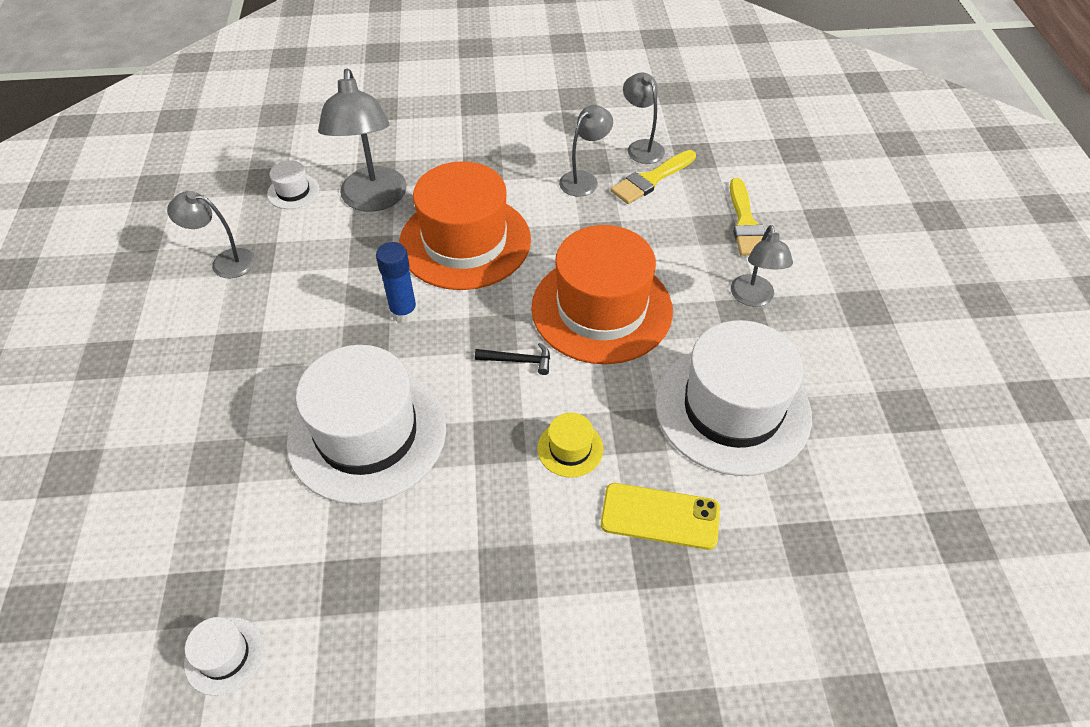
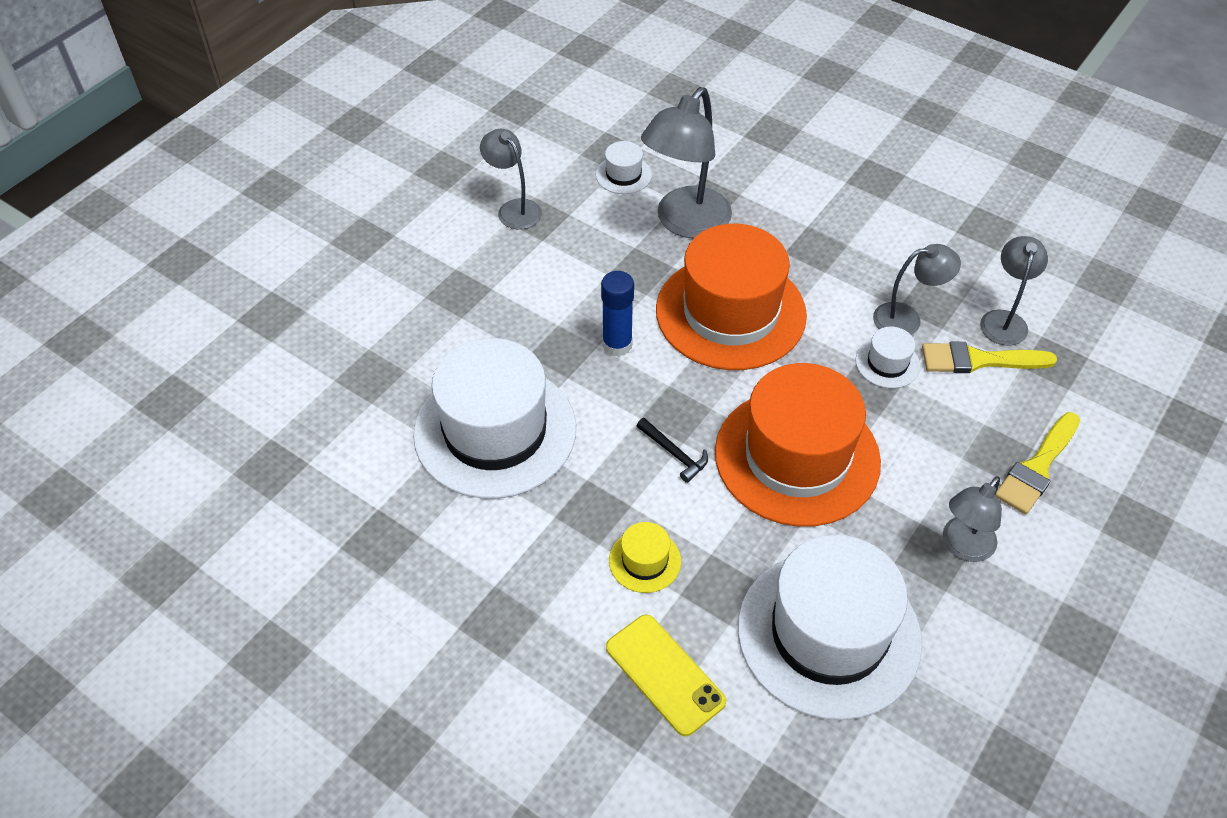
camera: 40 degrees right, 0 degrees up
white hat [184,617,264,696] -> white hat moved to [855,327,920,388]

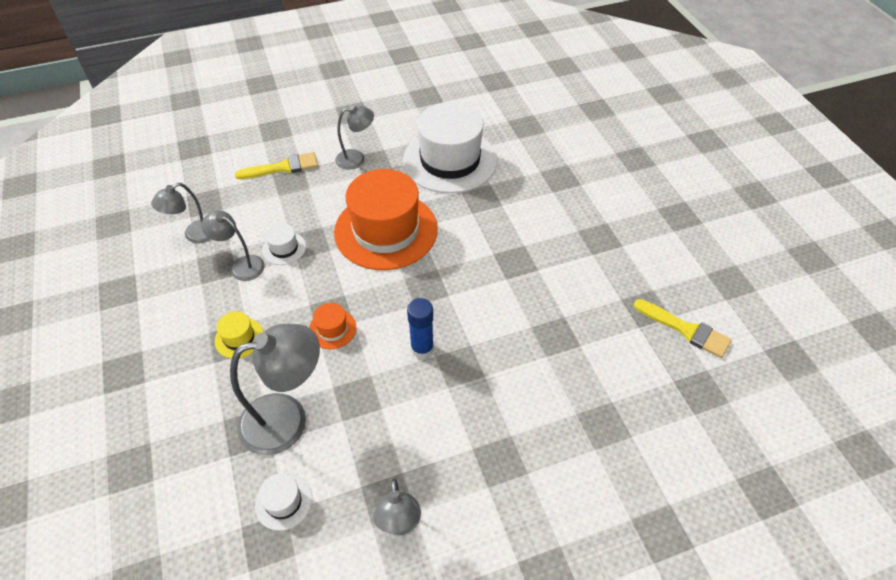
camera: 145 degrees left, 0 degrees up
white hat [413,338,576,499] -> none
yellow phone [606,614,726,736] -> none
yellow hat [609,522,681,593] -> yellow hat moved to [215,311,263,358]
black hammer [637,418,708,483] -> none
orange hat [656,224,807,370] -> orange hat [309,303,357,349], size x0.41
yellow brush [922,342,1057,373] -> yellow brush moved to [634,299,732,358]

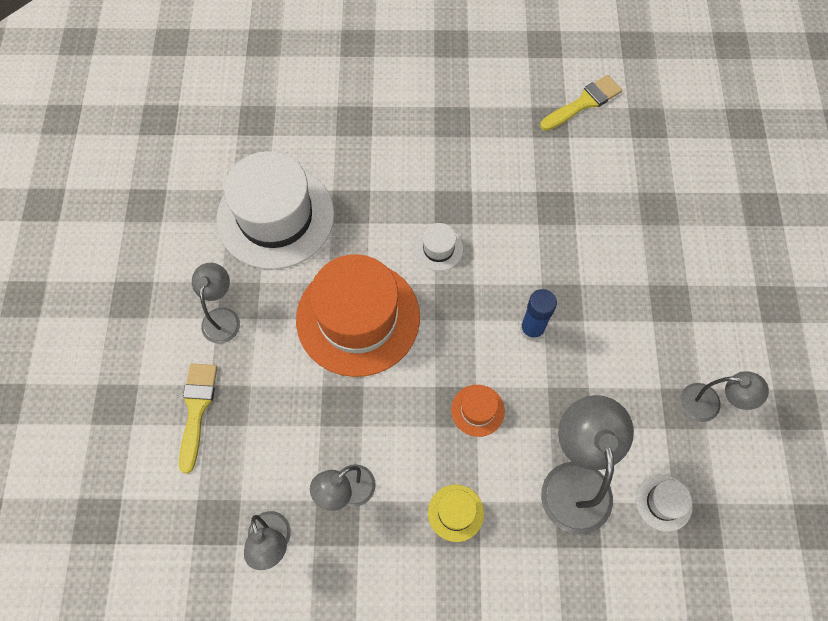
camera: 70 degrees left, 15 degrees up
white hat [262,223,306,265] -> white hat moved to [414,223,463,271]

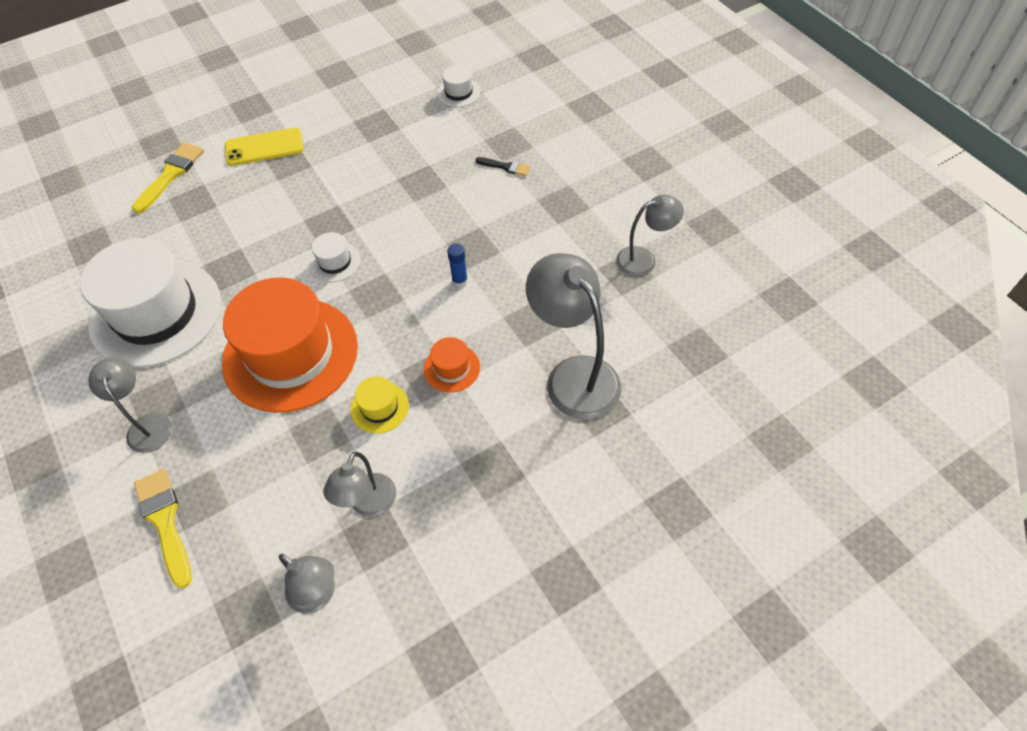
camera: 30 degrees left, 10 degrees down
yellow hat [428,485,484,542] -> yellow hat moved to [351,376,409,433]
blue glue stick [520,289,557,341] -> blue glue stick [447,243,468,288], size x0.63
yellow brush [540,75,622,131] -> yellow brush moved to [132,142,204,214]
white hat [636,475,693,532] -> white hat moved to [437,65,481,107]
none -> yellow phone [225,128,303,166]
none -> black brush [475,157,531,176]

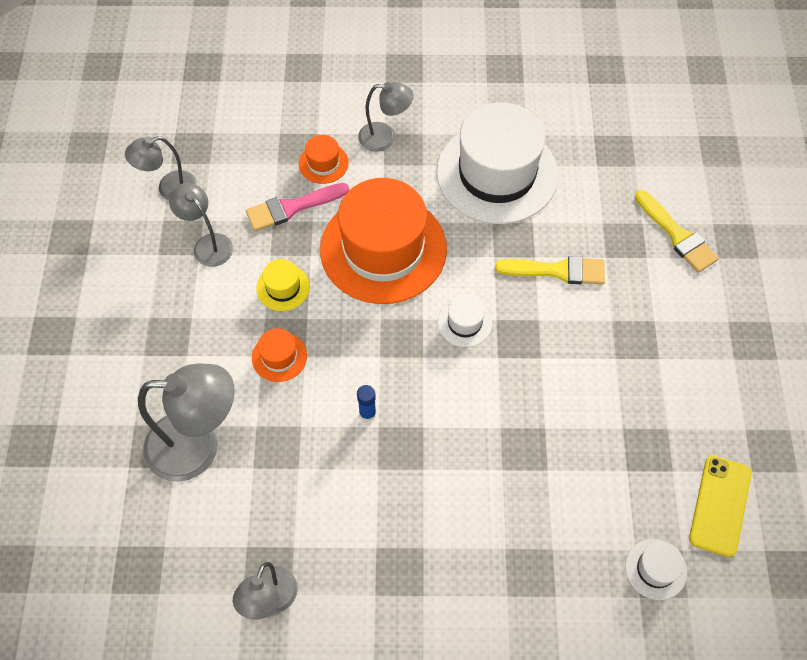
camera: 120 degrees right, 5 degrees up
yellow brush [134,469,192,588] -> yellow brush moved to [495,256,605,285]
yellow phone [225,128,303,166] -> yellow phone moved to [689,456,752,557]
black brush [475,157,531,176] -> none
none -> pink brush [246,183,349,231]
none -> orange hat [299,135,349,184]

